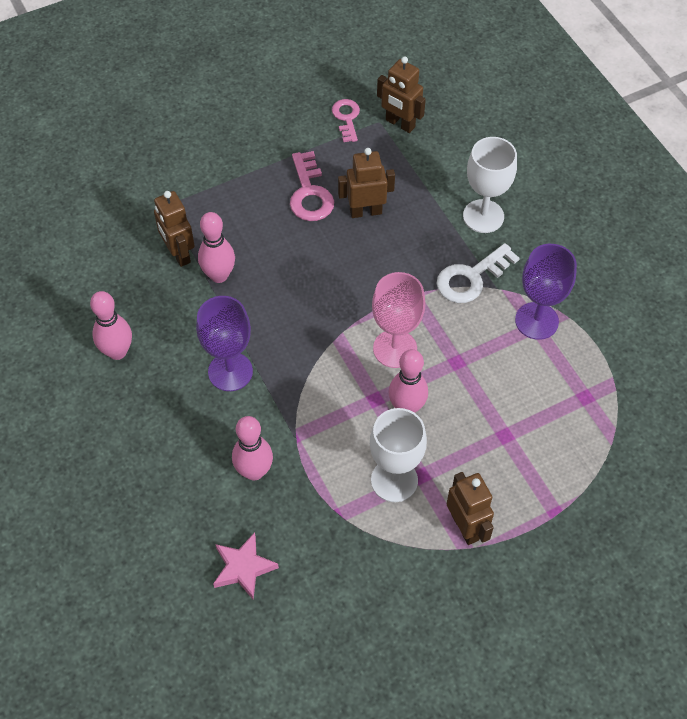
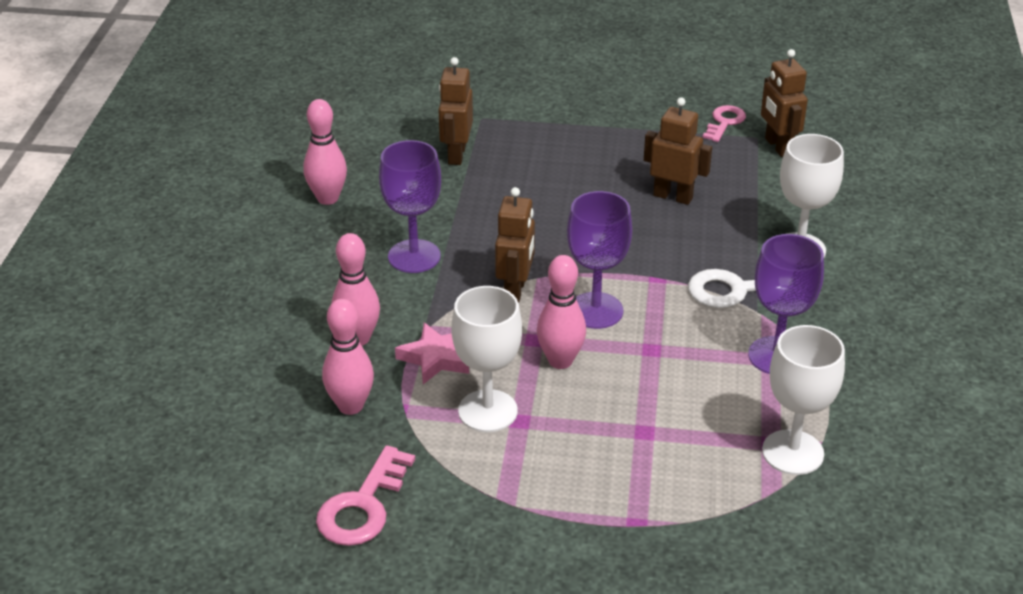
camera: 35 degrees right, 20 degrees down
pink bowling pin [198,212,235,283] -> pink bowling pin moved to [322,299,374,415]
pink star [213,533,279,599] -> pink star moved to [395,323,469,384]
pink key [290,151,334,221] -> pink key moved to [316,445,415,546]
pink goblet [372,272,425,368] -> purple goblet [567,191,632,329]
brown robot [447,472,494,545] -> brown robot moved to [495,187,535,303]
none -> white goblet [762,325,845,475]

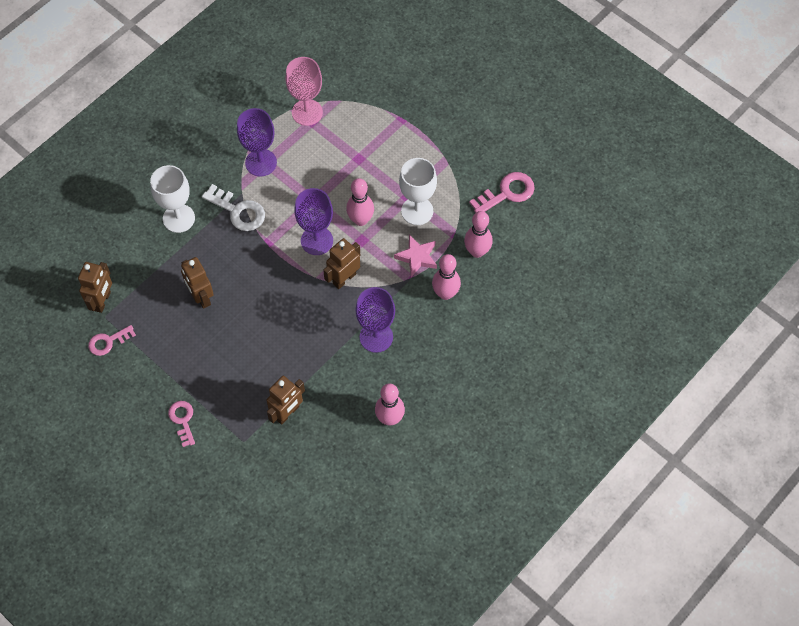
camera: 145 degrees left, 25 degrees up
white goblet [762,325,845,475] -> pink goblet [285,57,323,126]
none -> pink key [168,401,195,447]

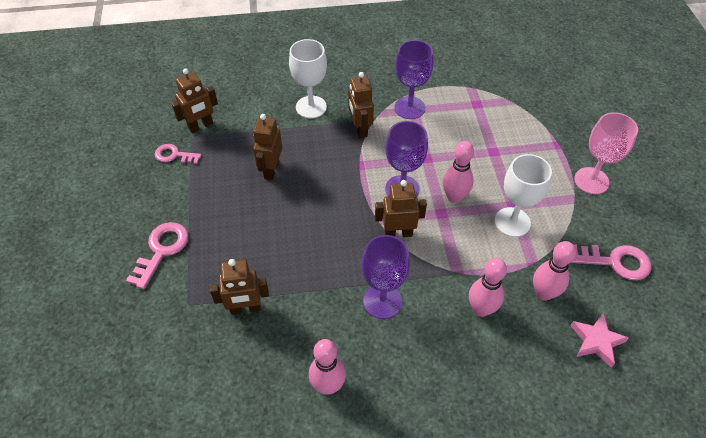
camera: 40 degrees right, 10 degrees down
pink key [168,401,195,447] -> pink key [126,222,188,289], size x1.50
white key [202,184,265,231] -> brown robot [348,72,374,138]
pink goblet [285,57,323,126] -> pink goblet moved to [574,112,638,194]
pink star [394,235,437,277] -> pink star moved to [570,313,629,368]

